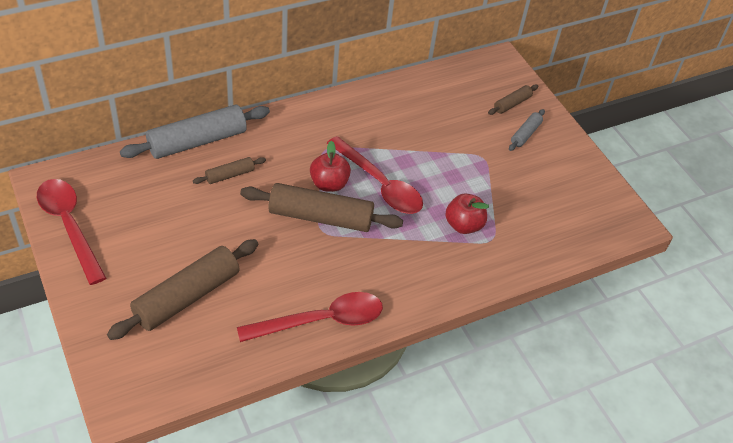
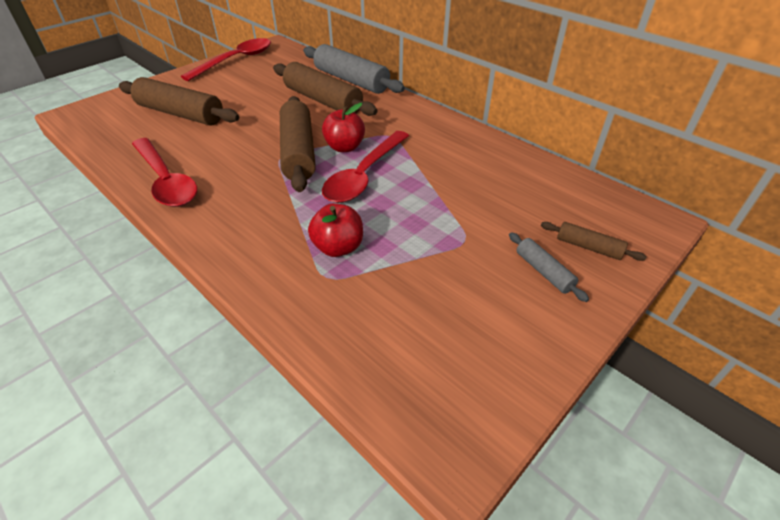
camera: 75 degrees right, 5 degrees down
brown rolling pin [193,157,266,184] -> brown rolling pin [273,62,377,116], size x2.07
grey rolling pin [509,109,545,151] -> grey rolling pin turned 45 degrees clockwise [509,232,589,302]

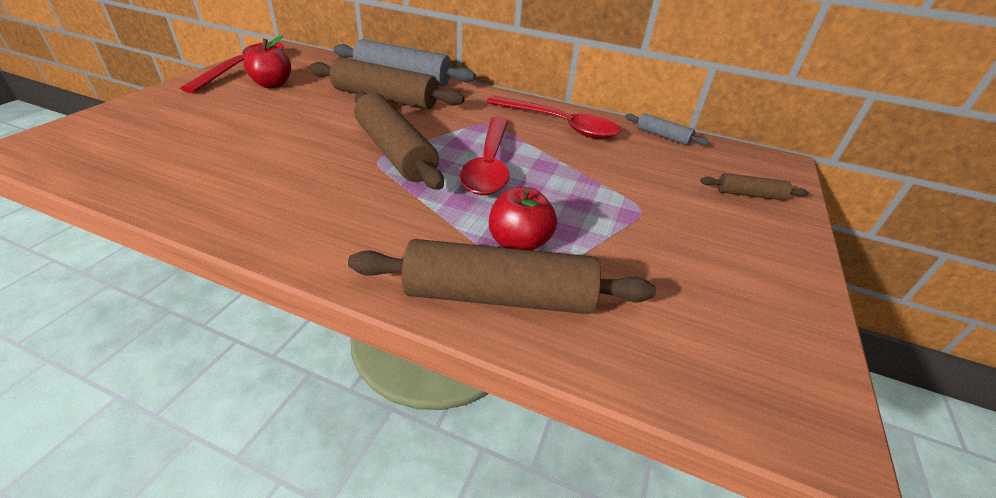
camera: 25 degrees left, 5 degrees down
brown rolling pin [119,77,239,126] -> brown rolling pin moved to [348,239,656,314]
red spoon [132,138,197,207] -> red spoon moved to [486,96,621,139]
red apple [322,103,365,152] -> red apple moved to [243,35,291,88]
grey rolling pin [509,232,589,302] -> grey rolling pin moved to [625,113,709,146]

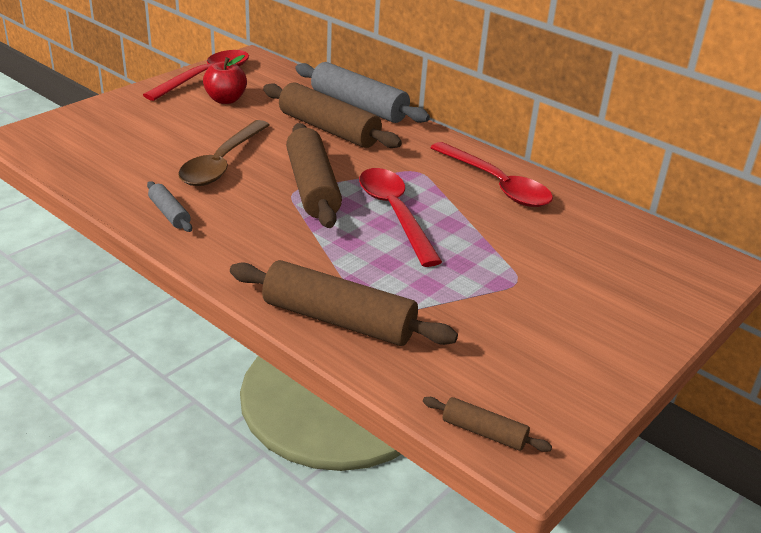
camera: 20 degrees right, 5 degrees down
red spoon [459,116,510,195] -> red spoon turned 135 degrees clockwise [359,168,442,267]
red apple [489,187,557,250] -> none
grey rolling pin [625,113,709,146] -> grey rolling pin moved to [147,181,192,232]
brown rolling pin [700,173,809,200] -> brown rolling pin moved to [423,397,552,452]
none -> brown spoon [178,120,270,186]

